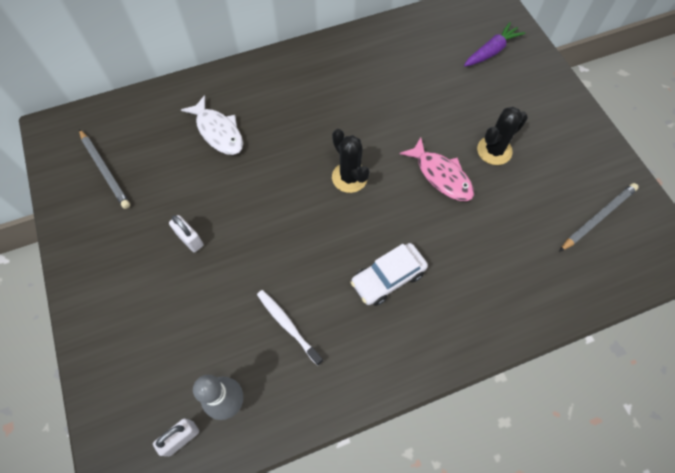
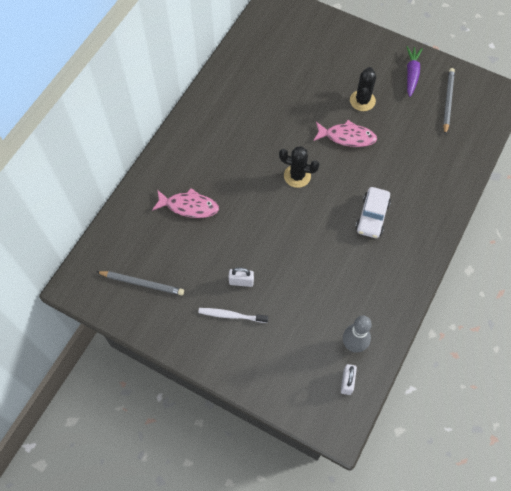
camera: 40 degrees left, 0 degrees up
white fish [181,95,243,155] -> pink fish [152,188,219,218]
white toothbrush [257,290,323,366] -> white toothbrush moved to [198,308,268,323]
purple carrot [464,22,525,66] -> purple carrot moved to [406,46,423,97]

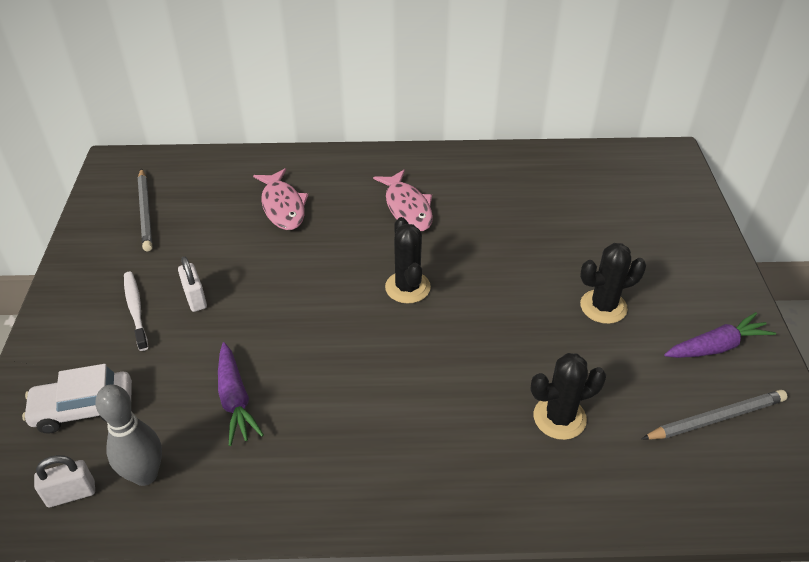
camera: 60 degrees right, 20 degrees down
pink fish [313,120,377,147] -> pink fish moved to [373,170,433,231]
white car [356,187,391,238] -> white car moved to [22,364,132,434]
none -> purple carrot [218,342,264,446]
none -> black cactus [531,353,606,440]

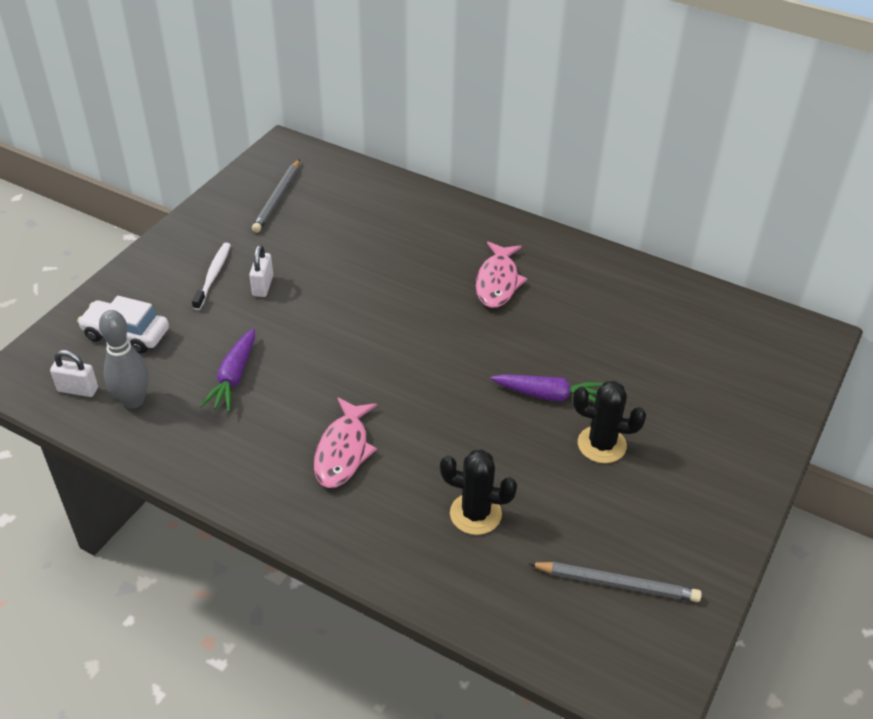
camera: 30 degrees right, 0 degrees up
pink fish [253,168,309,230] -> pink fish moved to [314,398,377,488]
black cactus [385,217,431,304] -> none
purple carrot [664,312,776,358] -> purple carrot moved to [491,374,603,402]

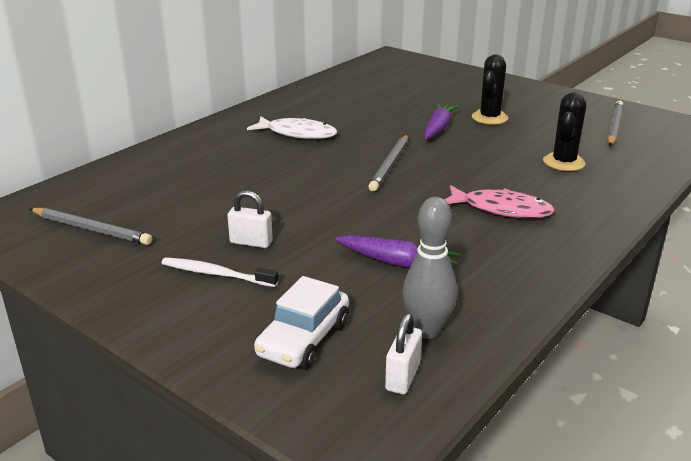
camera: 80 degrees left, 15 degrees down
pink fish [476,241,527,308] -> white fish [247,116,337,139]
none -> grey pencil [368,135,408,191]

